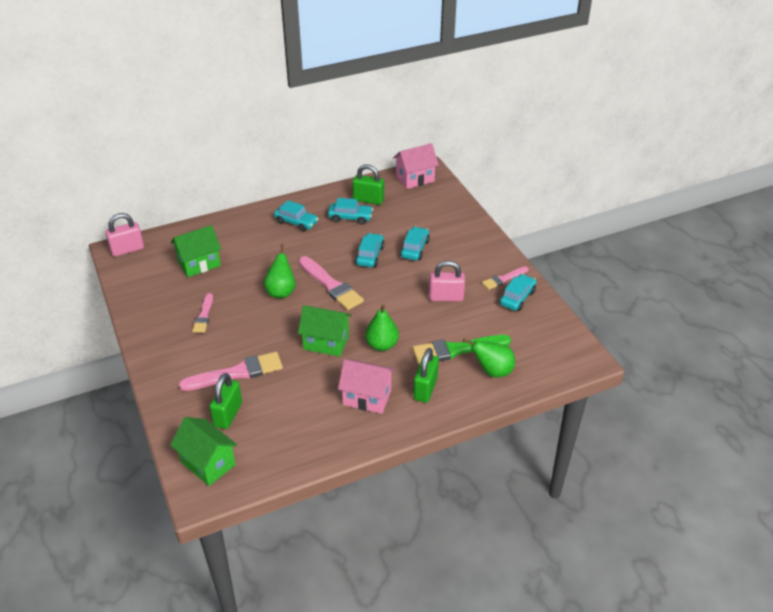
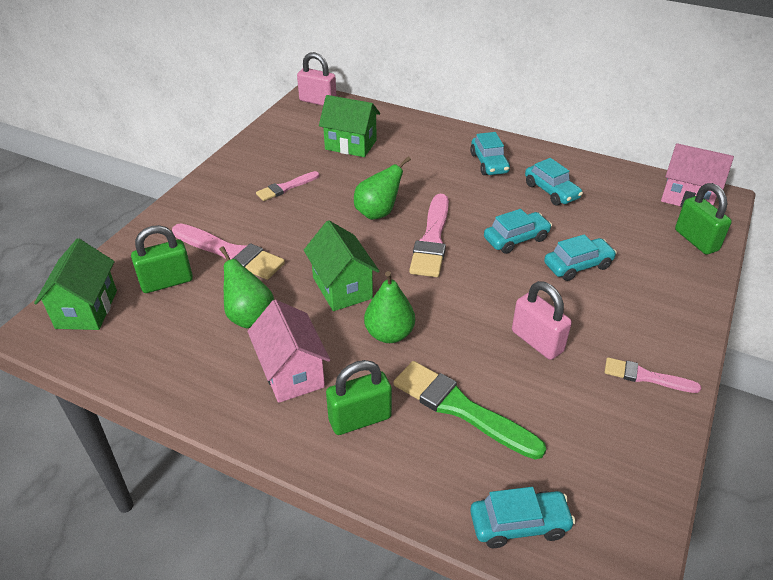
camera: 50 degrees right, 0 degrees up
green padlock [353,164,384,205] -> green padlock moved to [675,183,732,255]
green pear [463,339,515,378] -> green pear moved to [219,246,274,328]
turquoise car [500,274,536,311] -> turquoise car moved to [470,487,575,548]

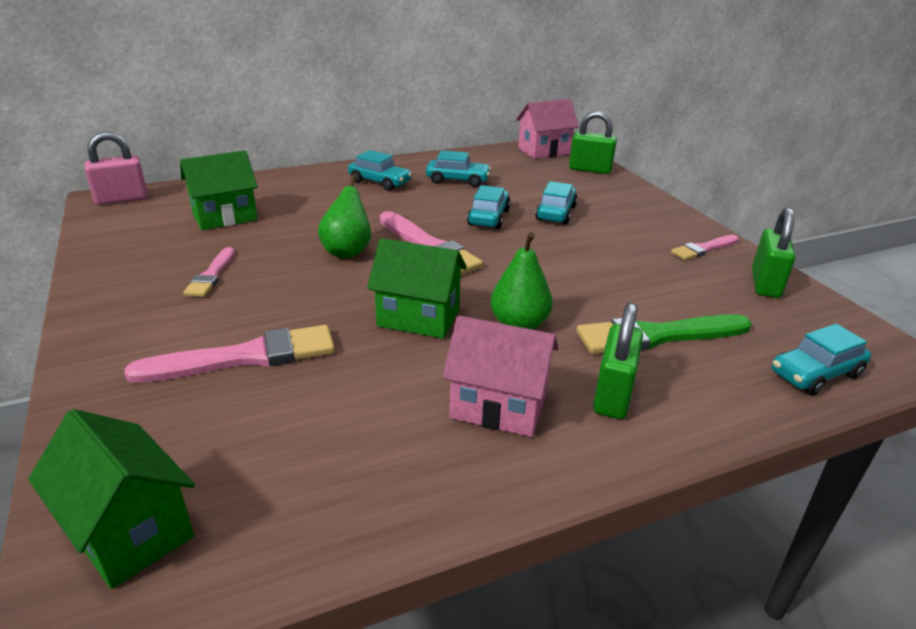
camera: 50 degrees left, 10 degrees down
green padlock [131,225,193,293] -> green padlock moved to [752,207,796,298]
green pear [219,246,274,328] -> none
turquoise car [470,487,575,548] -> turquoise car turned 150 degrees counterclockwise [772,324,871,395]
pink padlock [512,281,572,360] -> none

